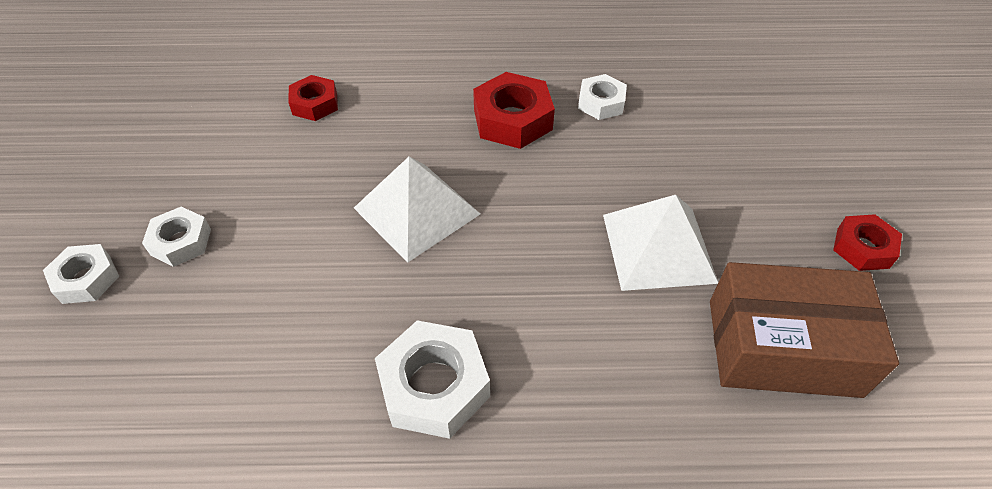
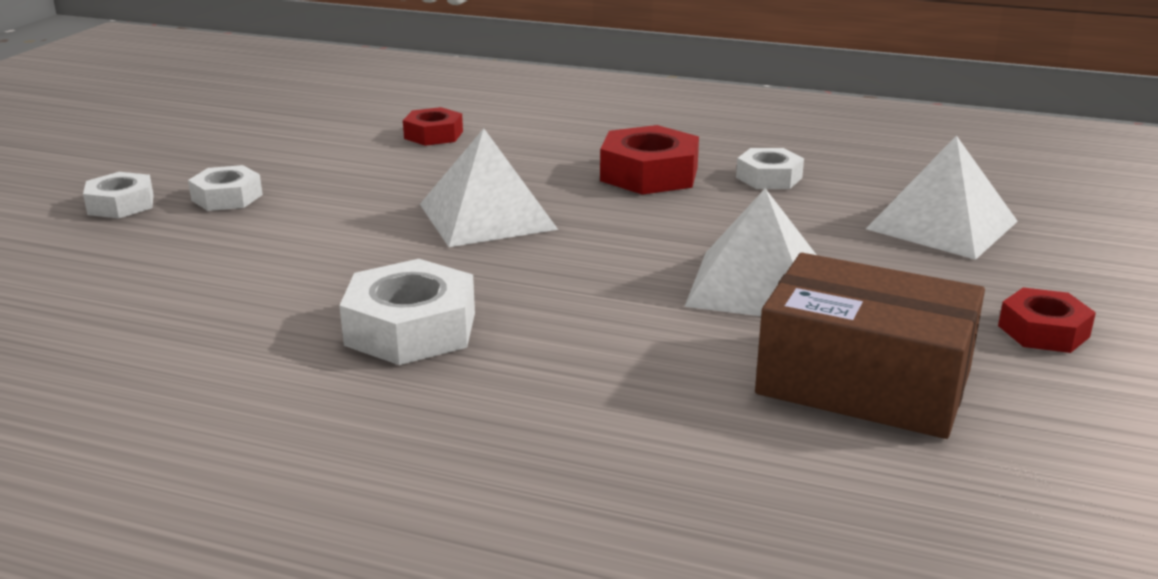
camera: 20 degrees right, 25 degrees down
none -> white pyramid [866,135,1018,260]

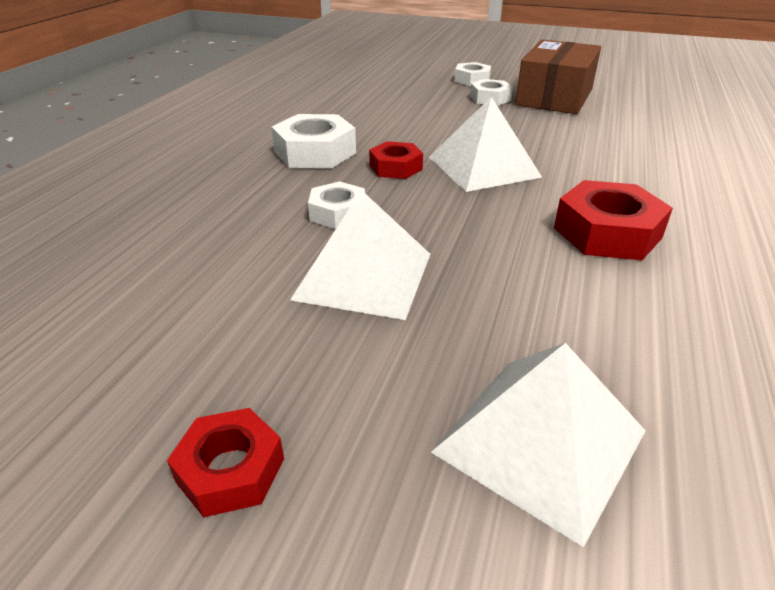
camera: 90 degrees right, 10 degrees up
red nut [403,107,463,146] -> red nut moved to [369,141,423,179]
white nut [736,148,804,189] -> white nut moved to [308,181,365,229]
brown box [755,253,985,439] -> brown box moved to [515,39,601,114]

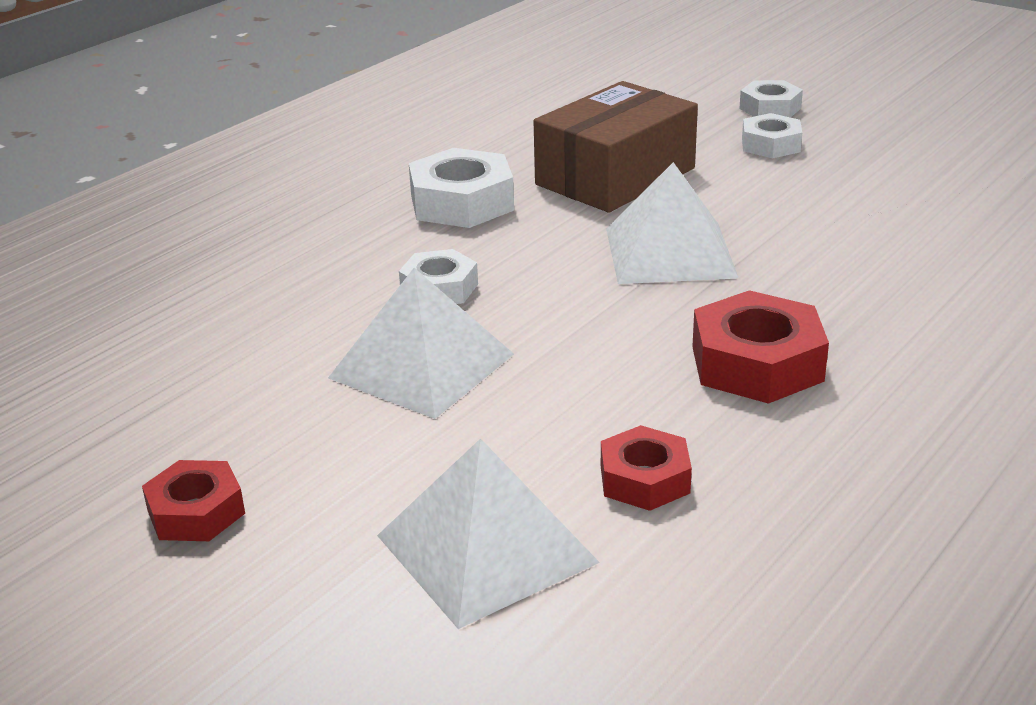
camera: 20 degrees right, 5 degrees down
red nut [369,141,423,179] -> red nut moved to [601,425,692,511]
brown box [515,39,601,114] -> brown box moved to [534,81,698,213]

